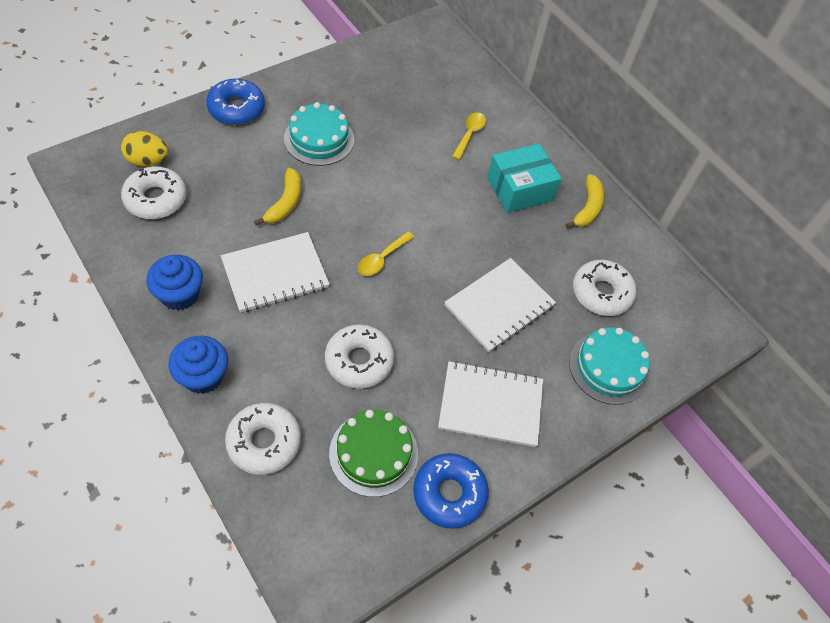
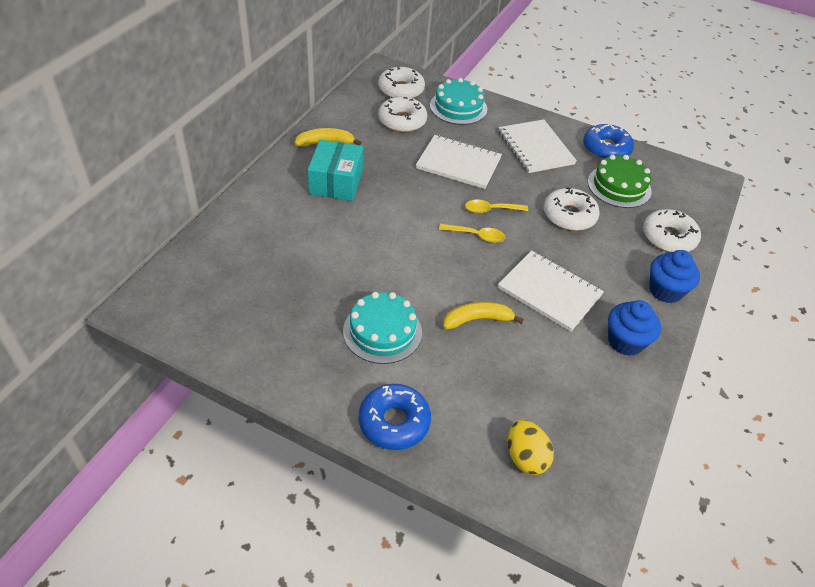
camera: 115 degrees left, 10 degrees down
white donut [121,166,187,219] -> white donut moved to [378,66,425,98]
yellow spoon [452,112,486,160] -> yellow spoon moved to [465,199,528,213]
turquoise box [487,143,562,213] -> turquoise box turned 60 degrees clockwise [308,139,363,201]

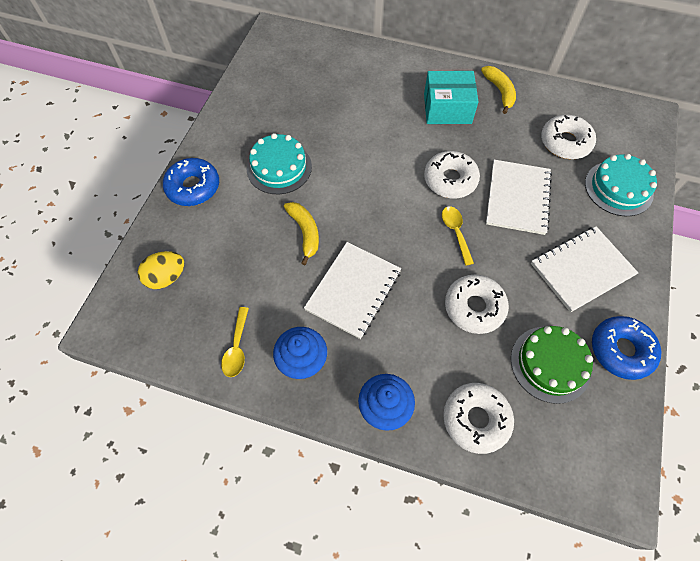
camera: 85 degrees right, 15 degrees up
white donut [378,66,425,98] -> white donut moved to [424,151,480,198]
yellow spoon [439,224,506,243] -> yellow spoon moved to [221,307,249,377]

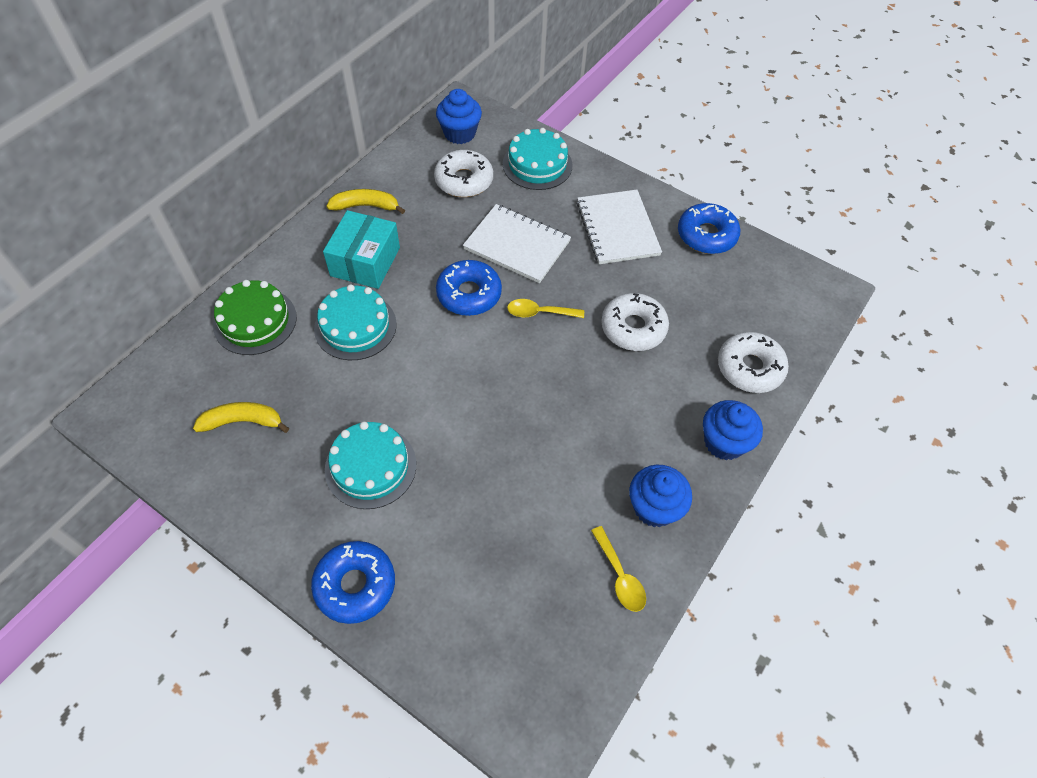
camera: 75 degrees left, 5 degrees down
yellow egg [138,251,184,289] -> none
yellow spoon [221,307,249,377] -> yellow spoon turned 45 degrees clockwise [591,526,646,612]
yellow banana [284,202,319,265] -> yellow banana moved to [193,402,289,433]
white notebook [304,242,402,339] -> none
white donut [424,151,480,198] -> blue donut [436,260,502,316]
green cake [511,326,593,404] -> green cake moved to [213,280,297,355]
none -> turquoise cake [314,284,397,360]
none -> blue cupcake [436,89,482,144]

